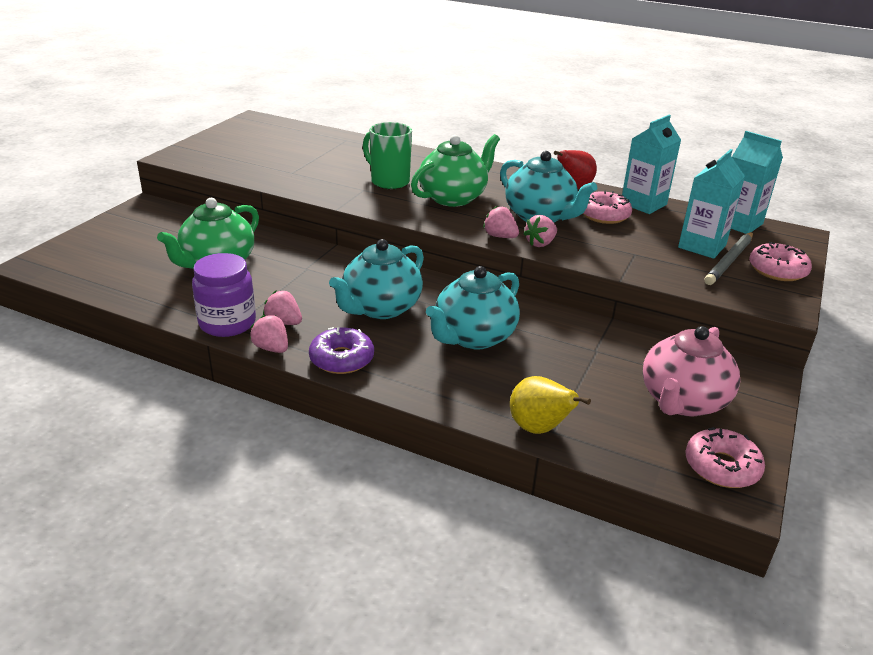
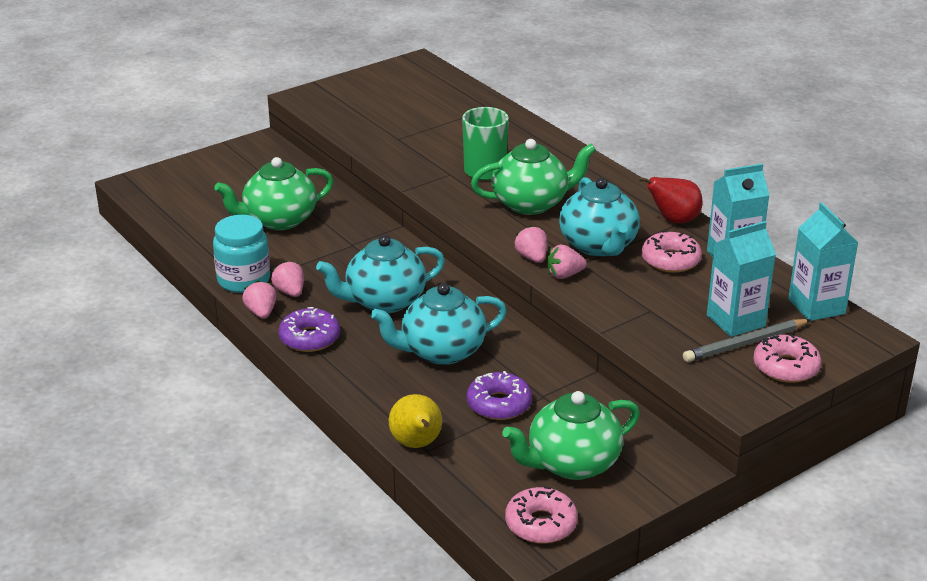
camera: 30 degrees right, 0 degrees up
purple jar [192,253,256,337] -> turquoise jar [213,215,270,293]
pink teapot [643,326,740,417] -> green teapot [502,391,640,480]
none -> purple donut [467,371,532,420]

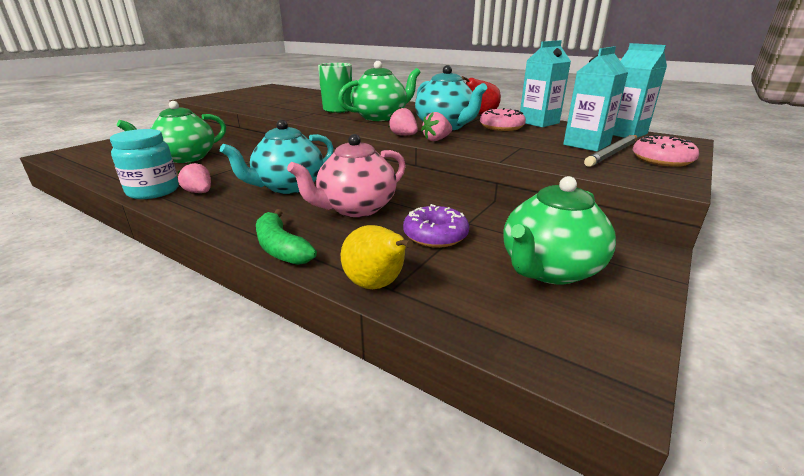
camera: 20 degrees left, 5 degrees down
pink strawberry [242,280,277,319] -> none
purple donut [278,307,340,352] -> none
turquoise teapot [371,283,507,365] -> pink teapot [287,134,406,217]
pink donut [505,486,578,544] -> none
none -> green banana [256,209,317,265]

